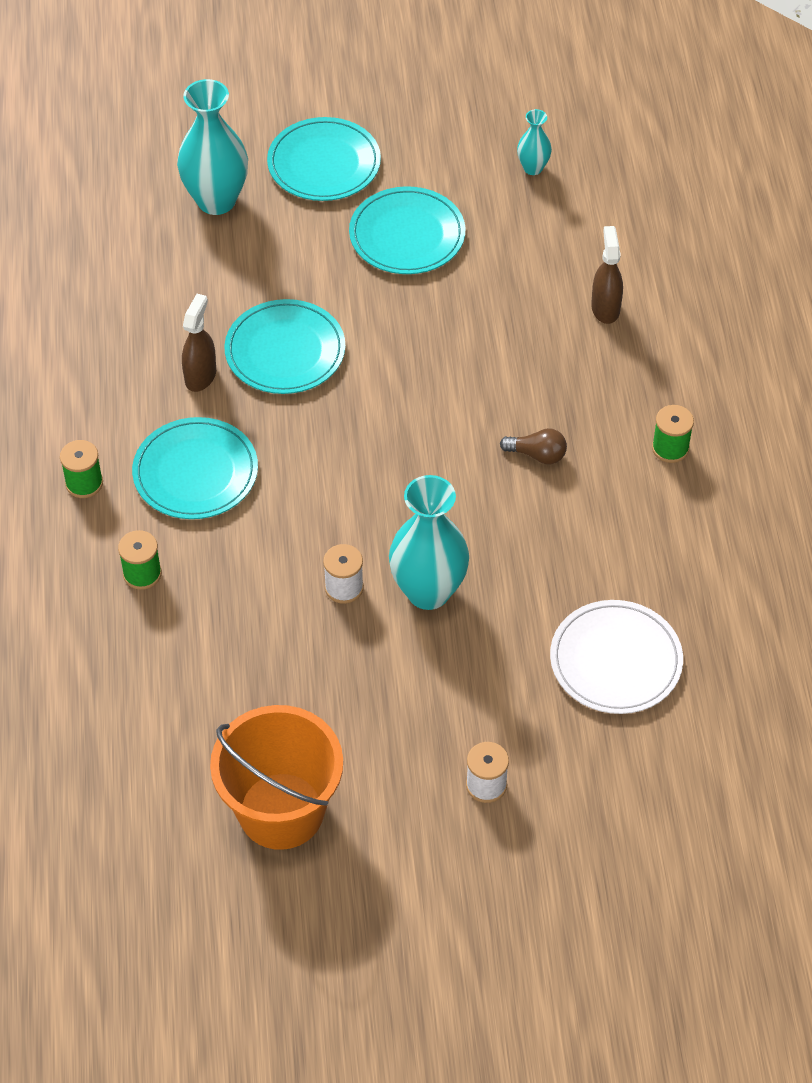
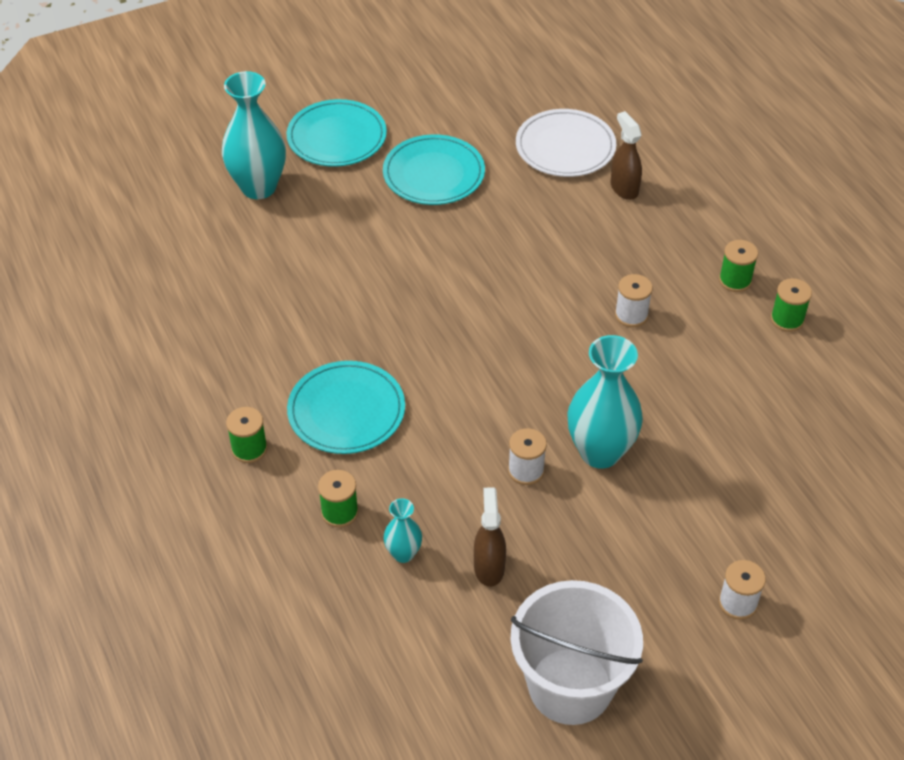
camera: 20 degrees left, 5 degrees down
brown spray bottle [182,294,216,392] -> brown spray bottle moved to [474,487,506,587]
orange bucket [210,705,343,850] -> white bucket [510,580,643,725]
turquoise plate [224,299,345,394] -> none
brown light bulb [500,428,567,464] -> white spool [615,274,653,327]
turquoise vase [517,109,552,175] -> turquoise vase moved to [383,498,422,563]
white plate [550,600,683,714] -> white plate moved to [516,109,616,177]
none -> green spool [771,278,812,332]

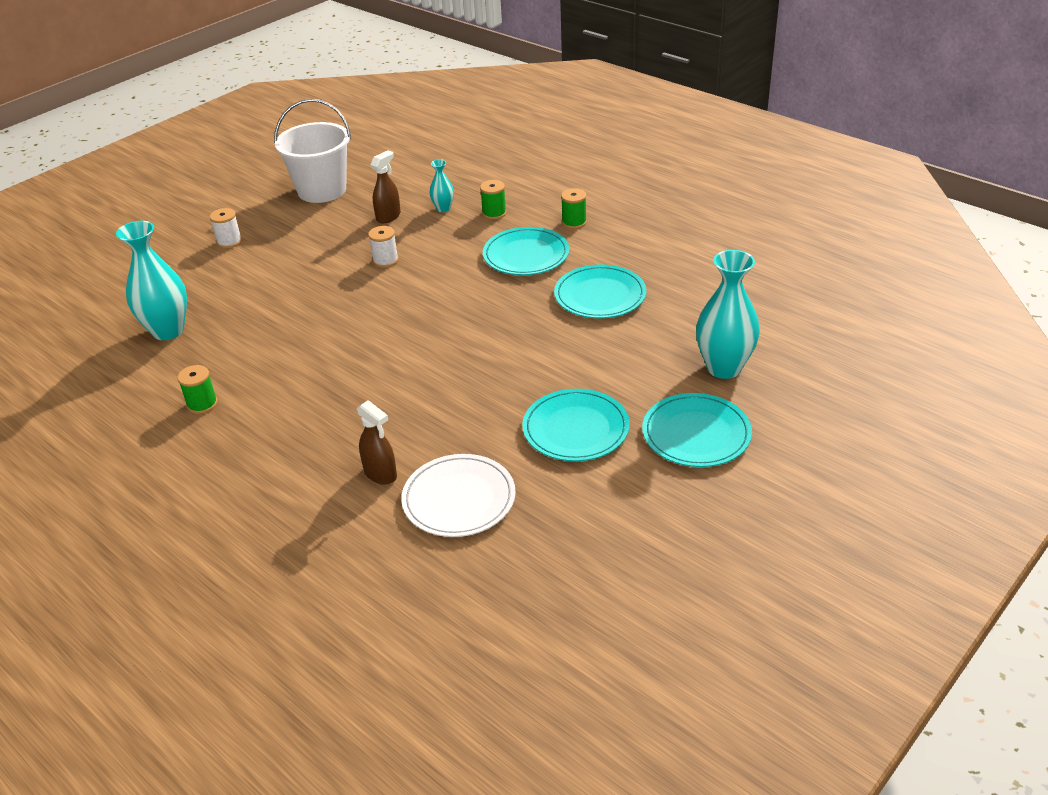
camera: 160 degrees right, 10 degrees down
brown spray bottle [474,487,506,587] -> brown spray bottle turned 120 degrees counterclockwise [371,150,401,223]
turquoise vase [567,335,643,469] -> turquoise vase moved to [116,221,187,340]
white spool [615,274,653,327] -> none
green spool [719,240,758,292] -> none
none -> turquoise plate [554,265,647,318]

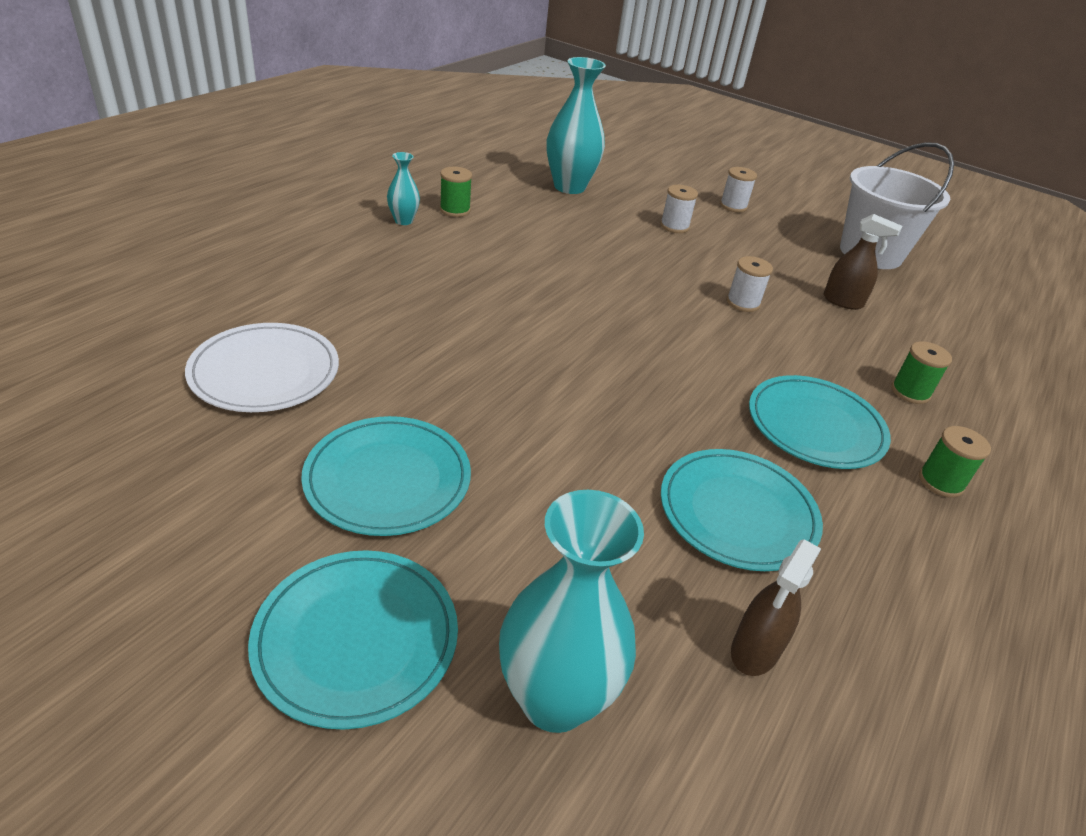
camera: 75 degrees right, 0 degrees up
brown spray bottle [357,400,397,485] -> brown spray bottle moved to [731,539,821,676]
turquoise vase [430,159,454,212] -> turquoise vase moved to [387,152,420,225]
none -> white spool [660,185,698,233]

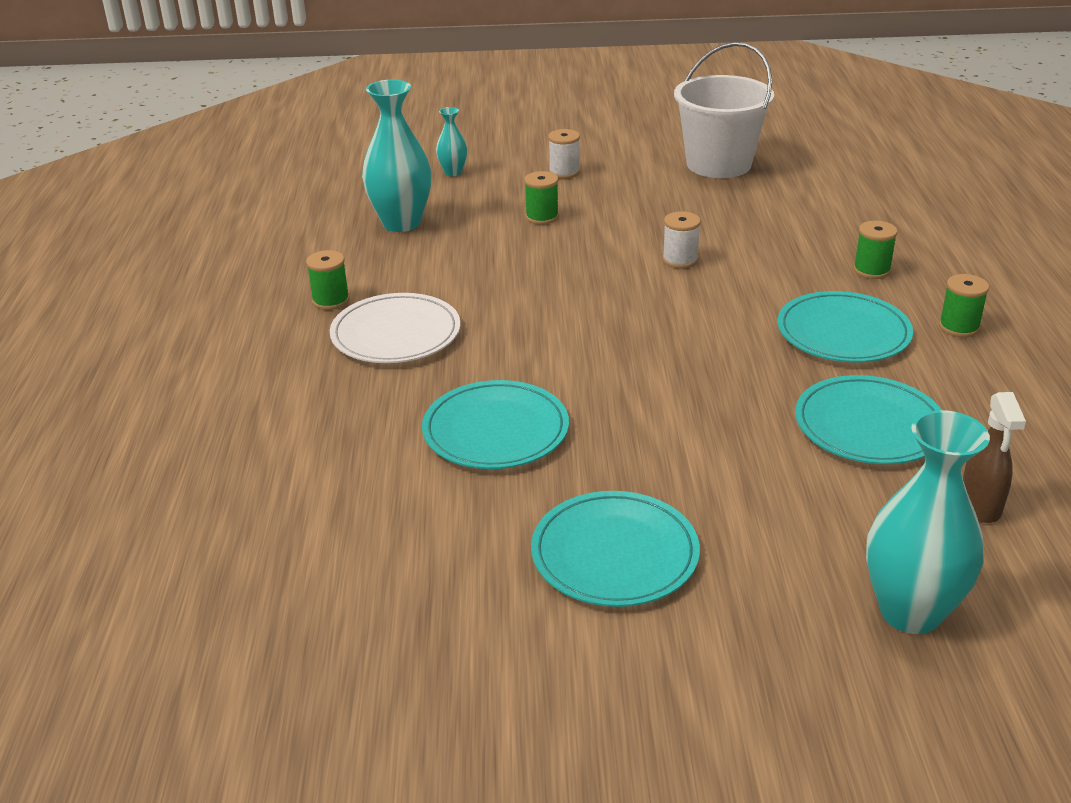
camera: 30 degrees left, 5 degrees down
white plate [185,323,339,412] -> white plate moved to [330,293,460,363]
turquoise plate [248,550,458,730] -> turquoise plate moved to [422,380,569,469]
turquoise vase [387,152,420,225] -> turquoise vase moved to [436,107,467,176]
white spool [660,185,698,233] -> green spool [524,171,559,225]
brown spray bottle [824,214,902,310] -> none

